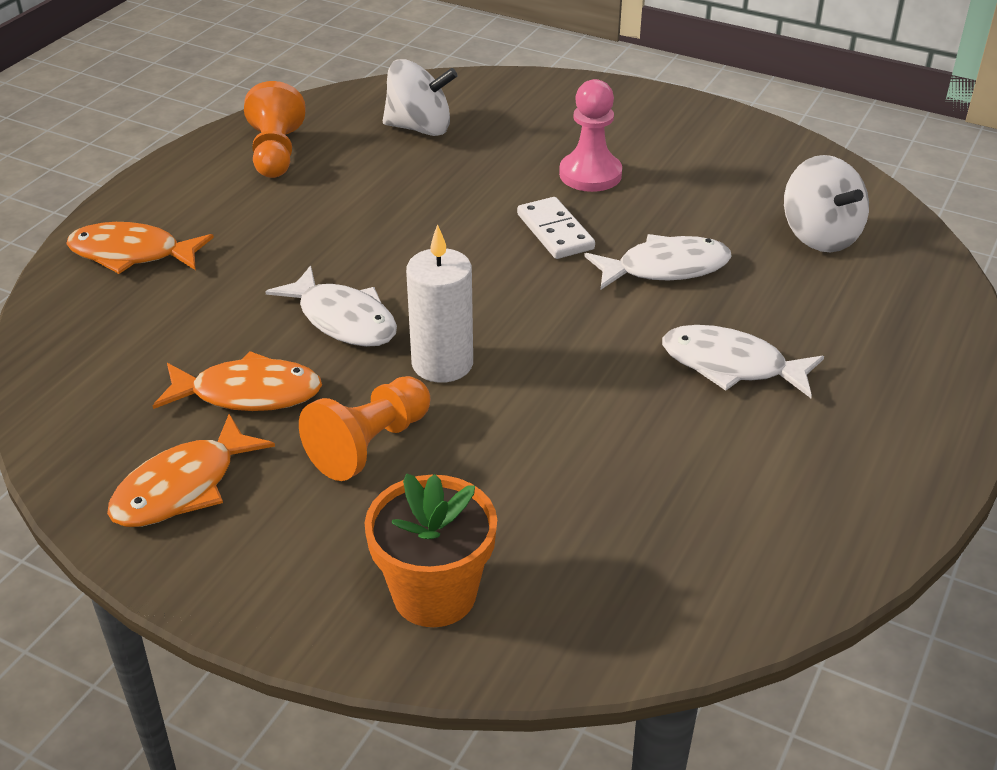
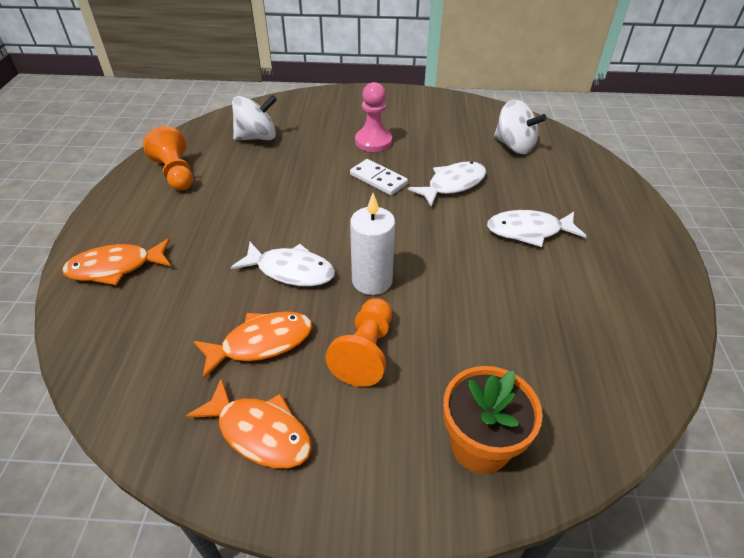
camera: 25 degrees left, 5 degrees up
orange fish [107,414,275,527] -> orange fish turned 75 degrees counterclockwise [186,378,312,468]

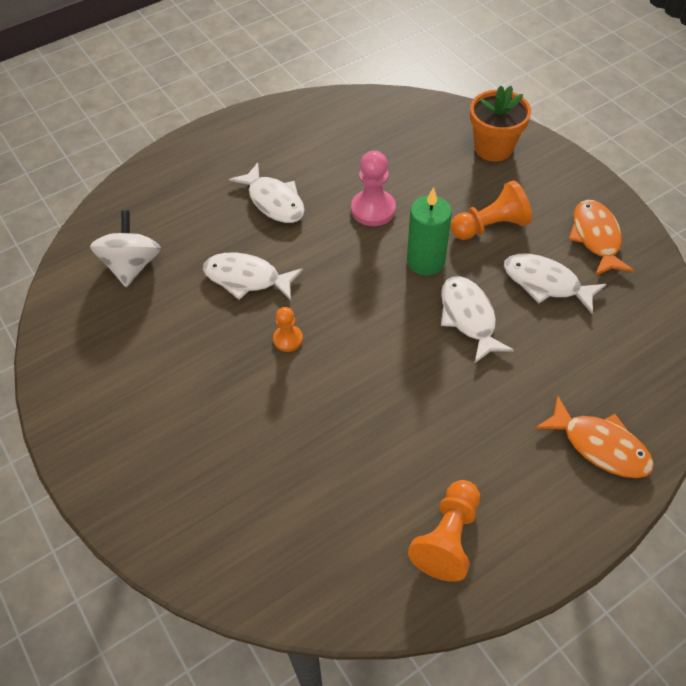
camera: 125 degrees left, 10 degrees up
orange fish [193,311,312,379] -> white fish [504,254,607,314]
white spinning top [232,95,277,140] -> none
white domino [350,159,408,195] -> orange pawn [273,307,303,352]
white candle [350,193,395,295] -> green candle [407,187,452,276]
pink pawn [355,82,392,152] -> pink pawn moved to [351,151,396,226]

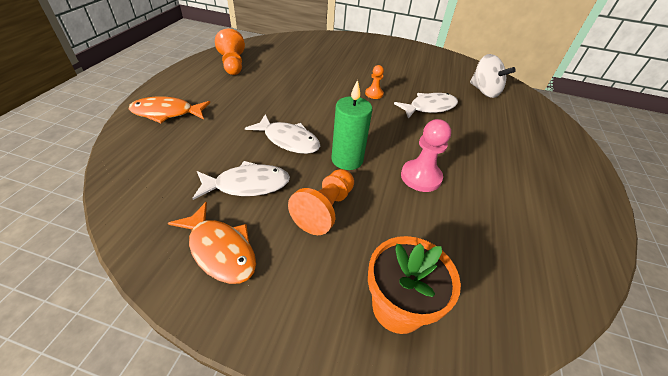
camera: 135 degrees right, 10 degrees down
white fish [229,163,305,223] -> none

